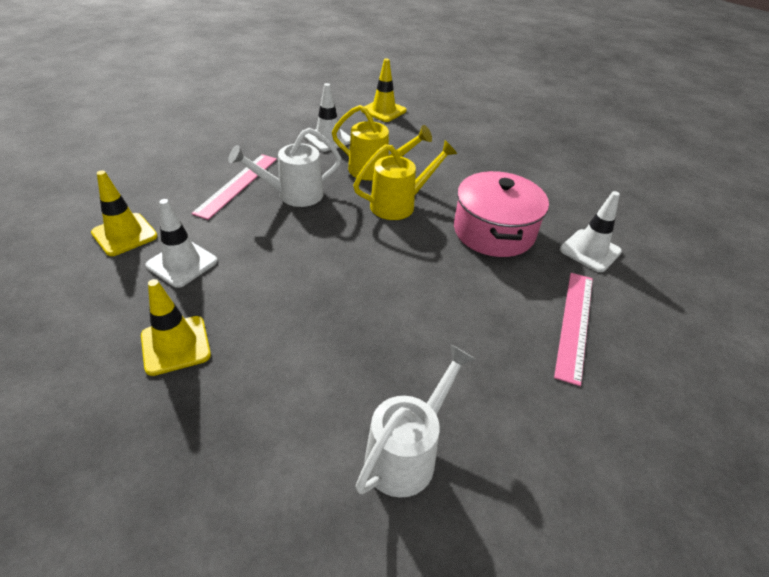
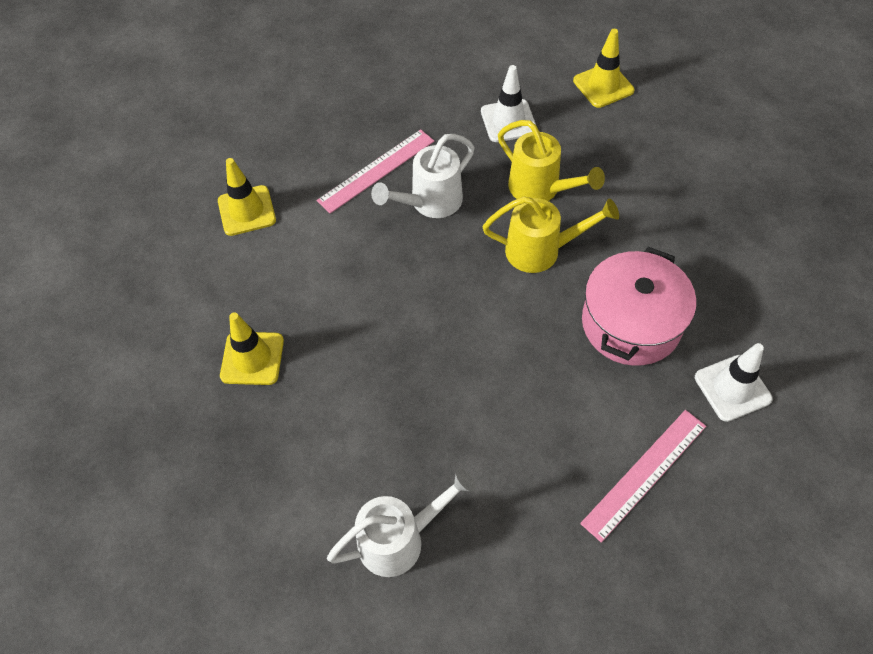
camera: 30 degrees right, 15 degrees up
white traffic cone [146,199,218,288] -> none
white watering can [228,128,341,207] -> white watering can turned 45 degrees counterclockwise [371,134,474,218]

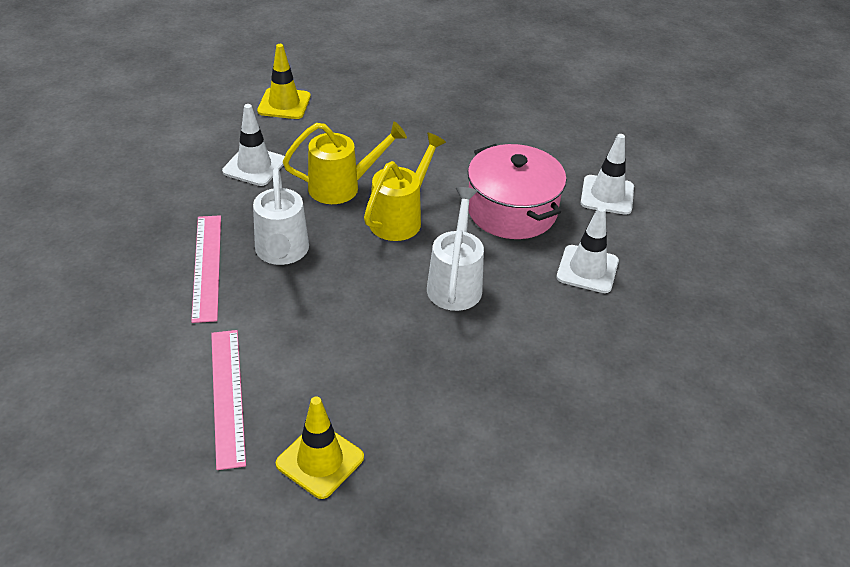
camera: 60 degrees left, 15 degrees down
yellow traffic cone [218,158,276,236] -> none
white watering can [327,468,476,577] -> white watering can moved to [427,187,484,311]
pink ruler [580,410,706,543] -> pink ruler moved to [211,330,246,470]
none -> white traffic cone [556,206,619,293]

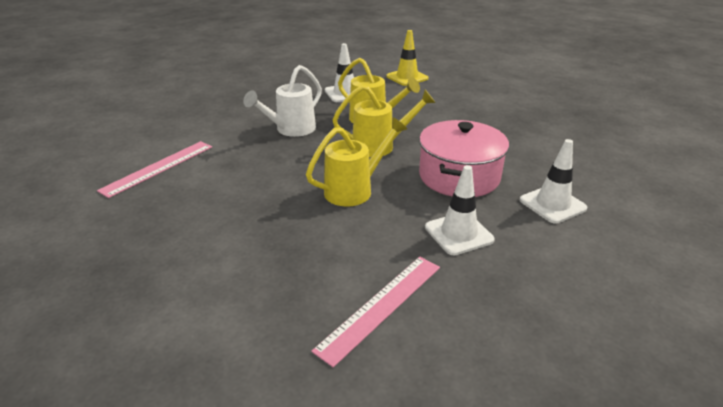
camera: 50 degrees right, 10 degrees down
pink ruler [191,215,221,323] -> pink ruler moved to [312,257,440,367]
yellow traffic cone [276,396,364,499] -> none
white watering can [427,187,484,311] -> yellow watering can [306,117,407,207]

